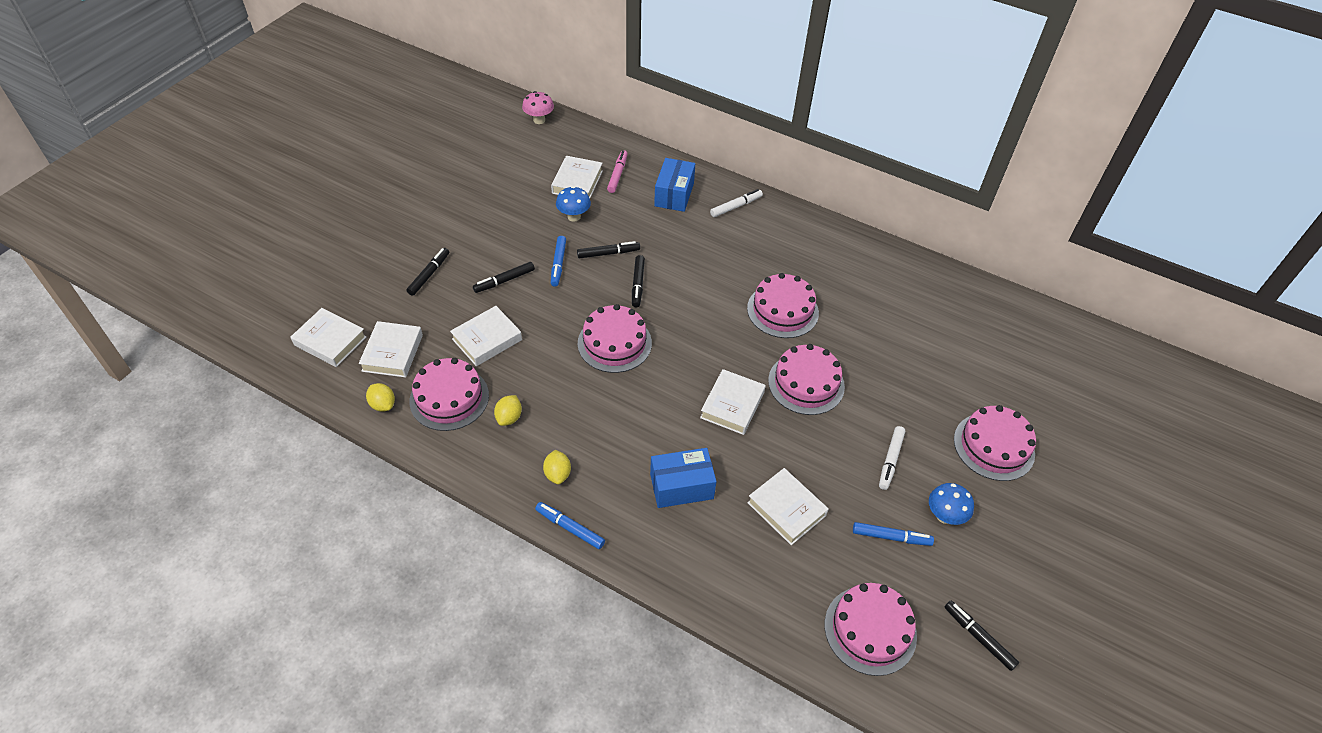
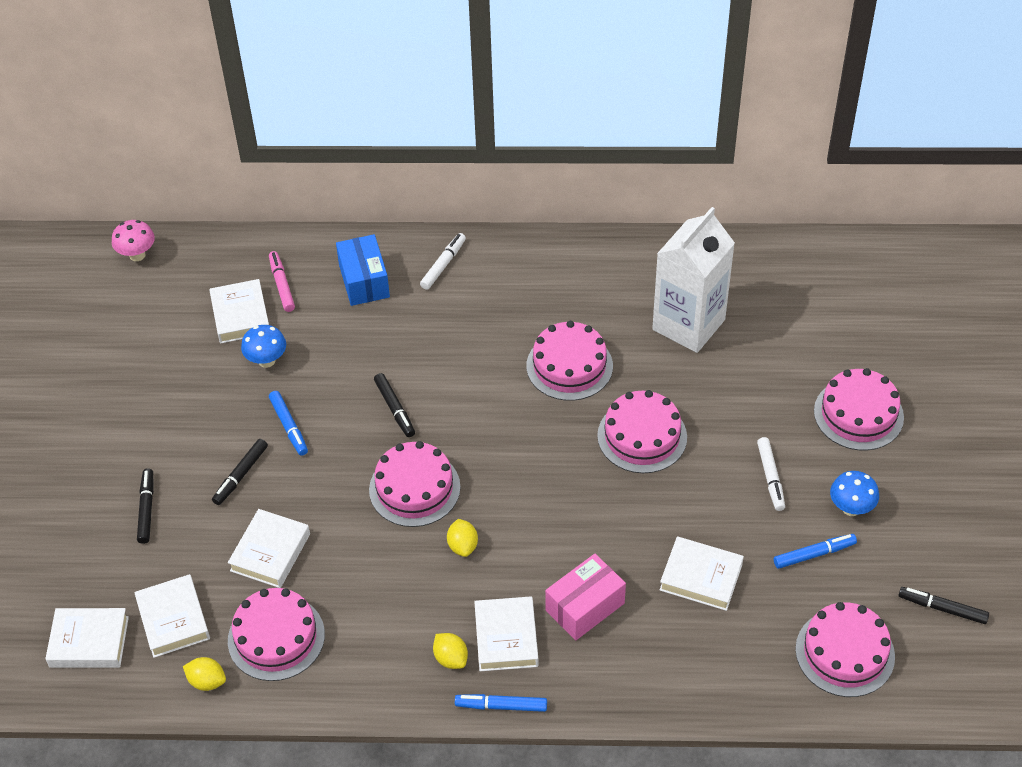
camera: 25 degrees left, 0 degrees up
yellow lemon [494,395,522,426] -> yellow lemon moved to [447,519,478,557]
black marker [577,241,640,259] -> none
blue box [650,448,717,508] -> pink box [545,554,626,641]
white book [700,369,766,435] -> white book moved to [474,596,539,671]
none -> white carton [652,207,735,353]

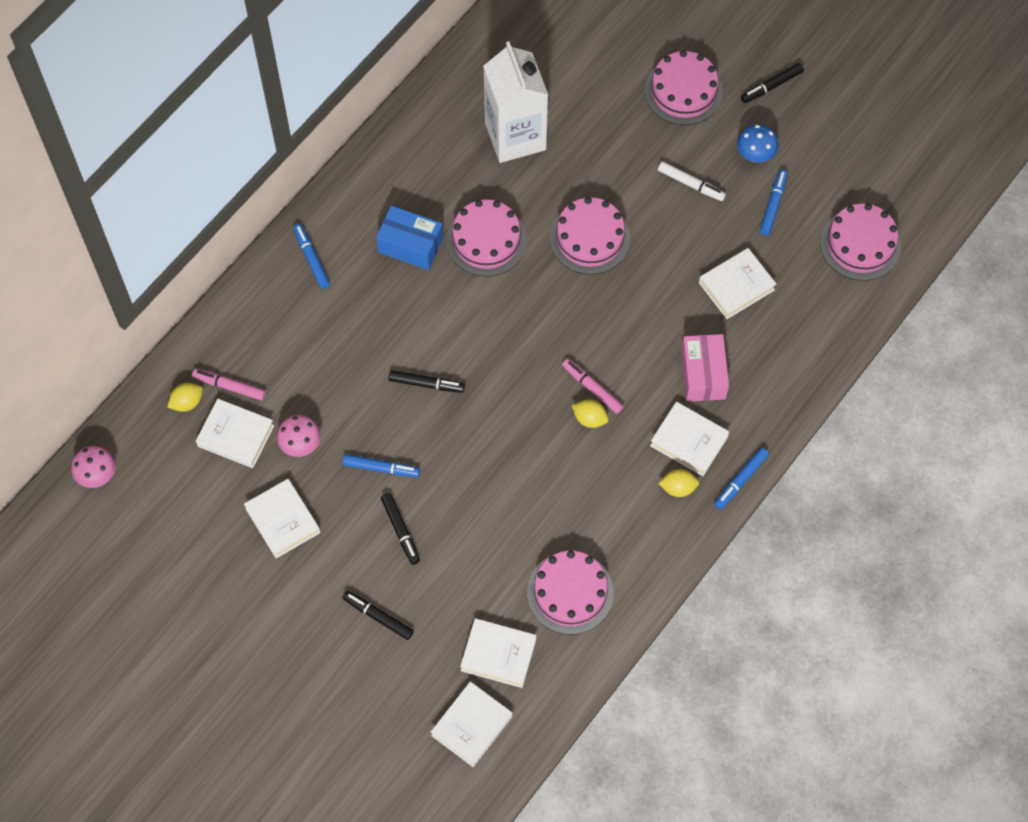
camera: 55 degrees left, 15 degrees up
yellow lemon [183,657,226,691] -> yellow lemon moved to [167,383,203,412]
white book [228,509,310,588] -> white book moved to [244,479,320,558]
blue mushroom [241,325,286,368] -> pink mushroom [277,415,321,457]
blue box [336,234,390,306] -> blue box moved to [376,206,443,270]
pink cake [369,441,460,527] -> none
white marker [420,233,466,290] -> blue marker [293,224,330,289]
black marker [899,587,989,624] -> black marker moved to [741,63,804,103]
none -> pink marker [562,359,624,414]

